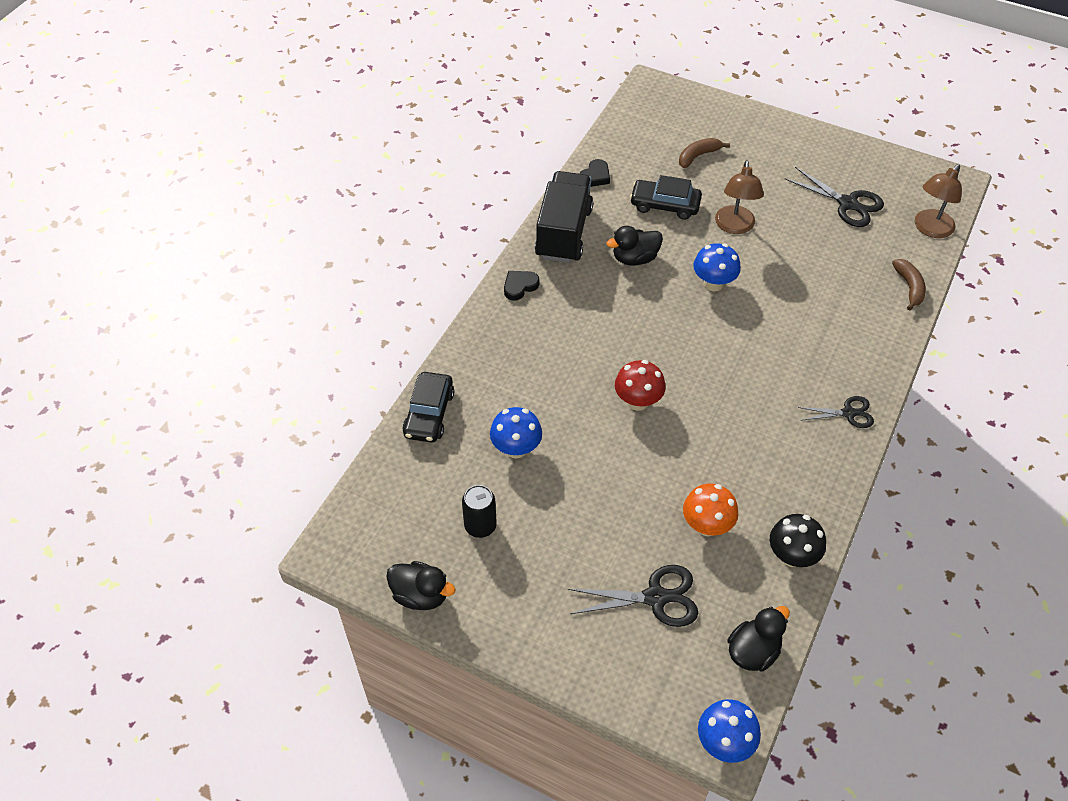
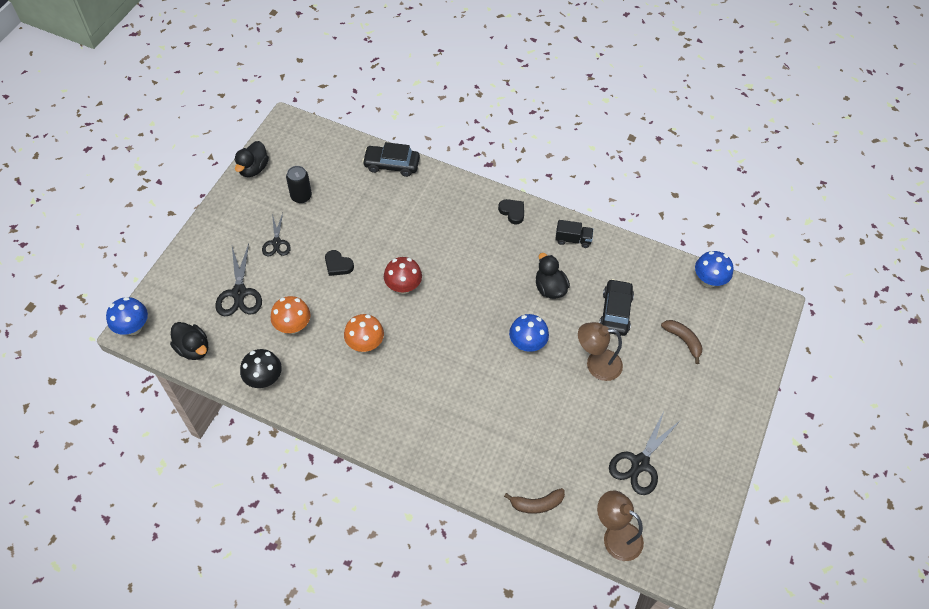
camera: 85 degrees right, 5 degrees up
blue mushroom [490,407,542,458] -> blue mushroom moved to [695,251,734,288]
black truck [535,171,593,263] -> black truck [555,220,593,248], size x0.47
black heart [579,159,610,187] -> black heart moved to [325,250,354,276]
black scissors [798,396,874,428] -> black scissors moved to [262,213,291,256]
none -> orange mushroom [344,314,384,352]

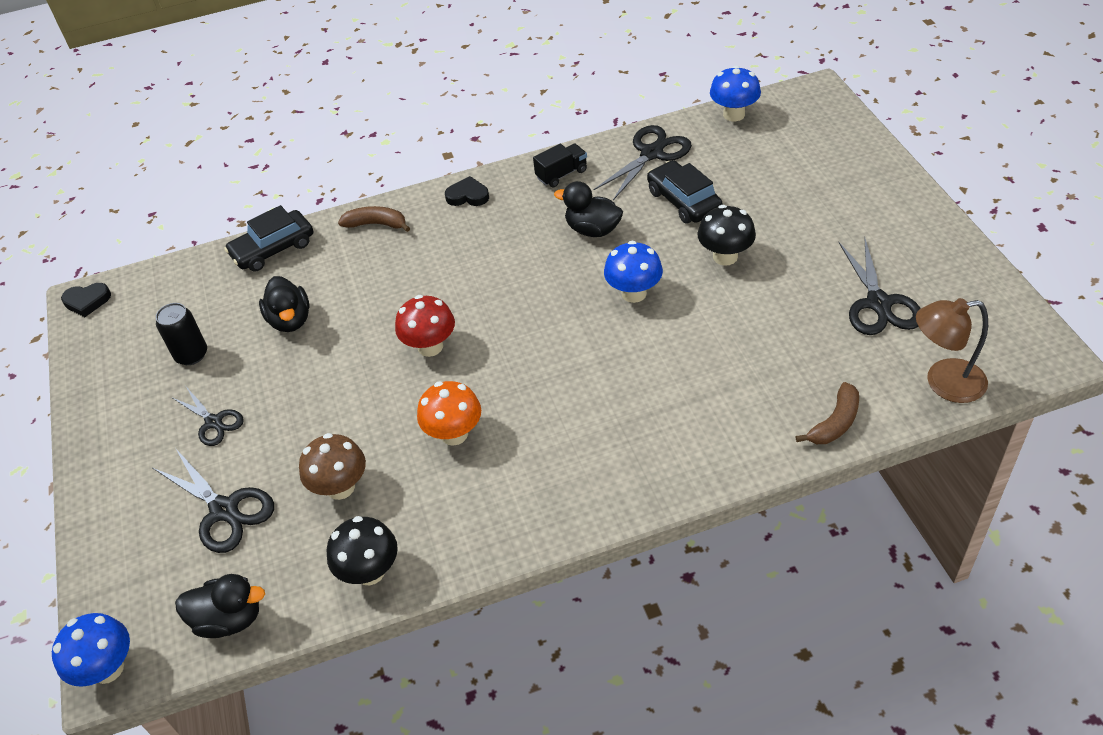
camera: 35 degrees left, 10 degrees down
black duck [235,141,269,177] -> black duck moved to [259,276,309,332]
orange mushroom [270,296,311,334] -> brown mushroom [299,433,366,500]
black heart [325,250,354,276] -> black heart moved to [61,283,111,317]
brown lamp [578,322,623,381] -> black mushroom [698,205,756,266]
brown banana [661,320,702,364] -> brown banana moved to [338,206,410,232]
none -> black scissors [594,125,692,200]

